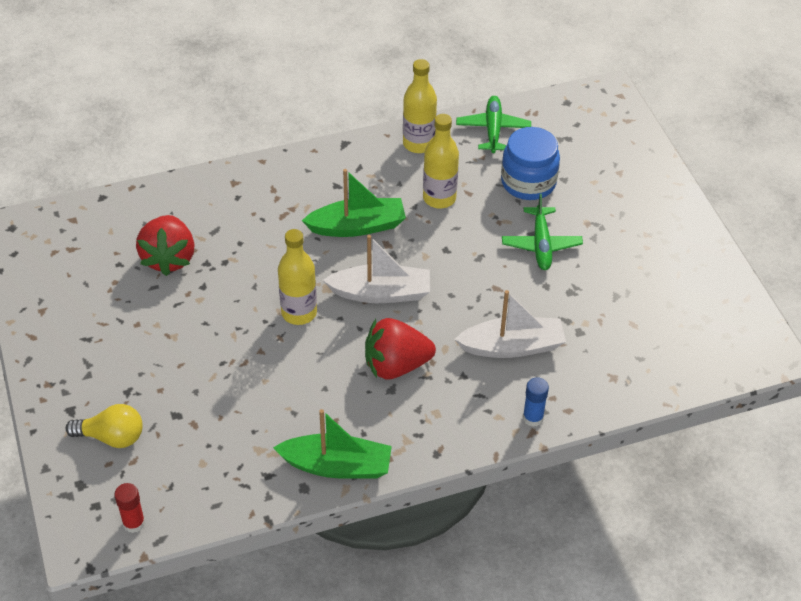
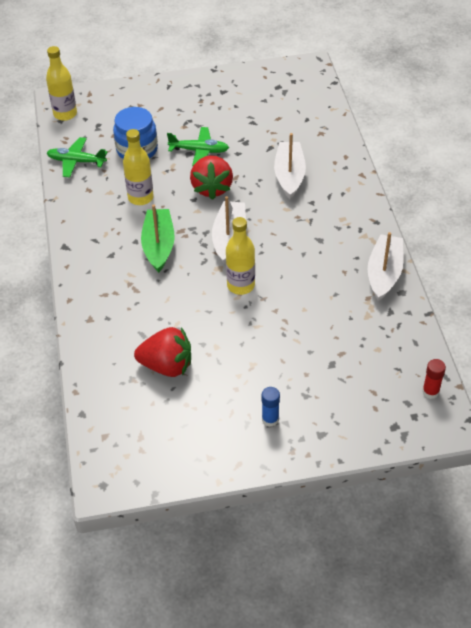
camera: 80 degrees left, 0 degrees up
yellow light bulb [66,404,143,448] -> none
green boat [273,409,392,479] -> white boat [368,232,403,301]
red strawberry [365,318,436,379] -> red strawberry moved to [190,155,233,200]
yellow bottle [403,59,437,153] -> yellow bottle moved to [46,46,77,121]
blue glue stick [523,377,549,427] -> blue glue stick moved to [262,387,280,427]

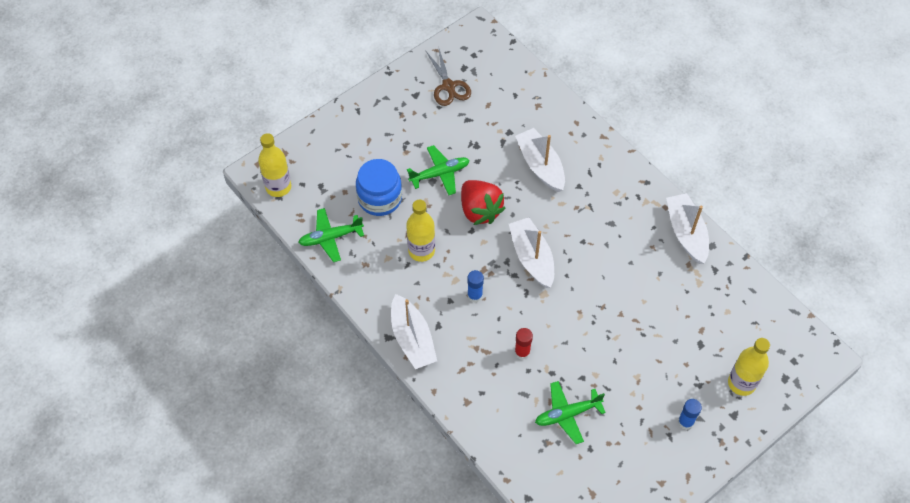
camera: 30 degrees left, 10 degrees up
red strawberry [134,327,191,377] -> green plane [535,381,606,444]
green boat [141,204,175,273] -> blue glue stick [467,270,484,303]
yellow bottle [226,217,255,295] -> yellow bottle moved to [728,338,770,396]
red glue stick [422,359,446,399] -> red glue stick moved to [515,328,533,360]
none -> white boat [391,294,437,369]
none -> brown scissors [426,46,471,106]

